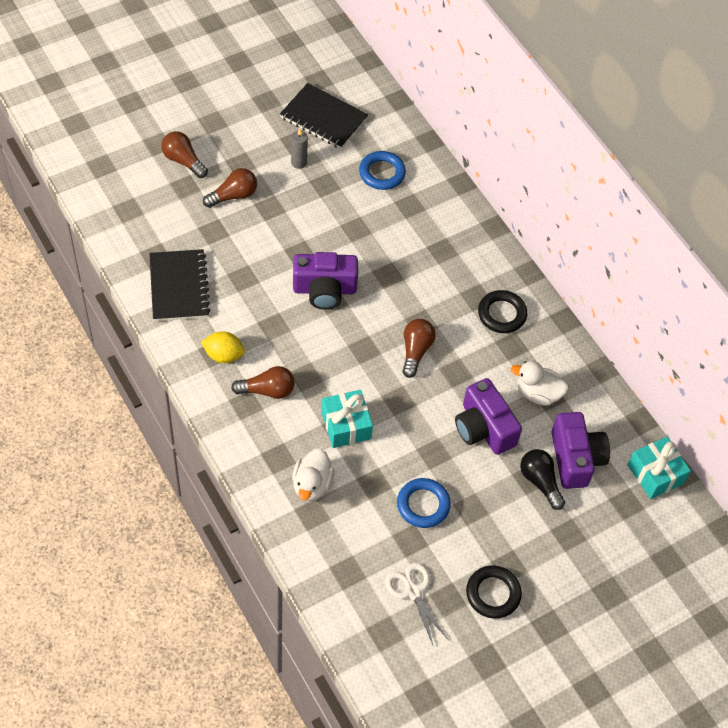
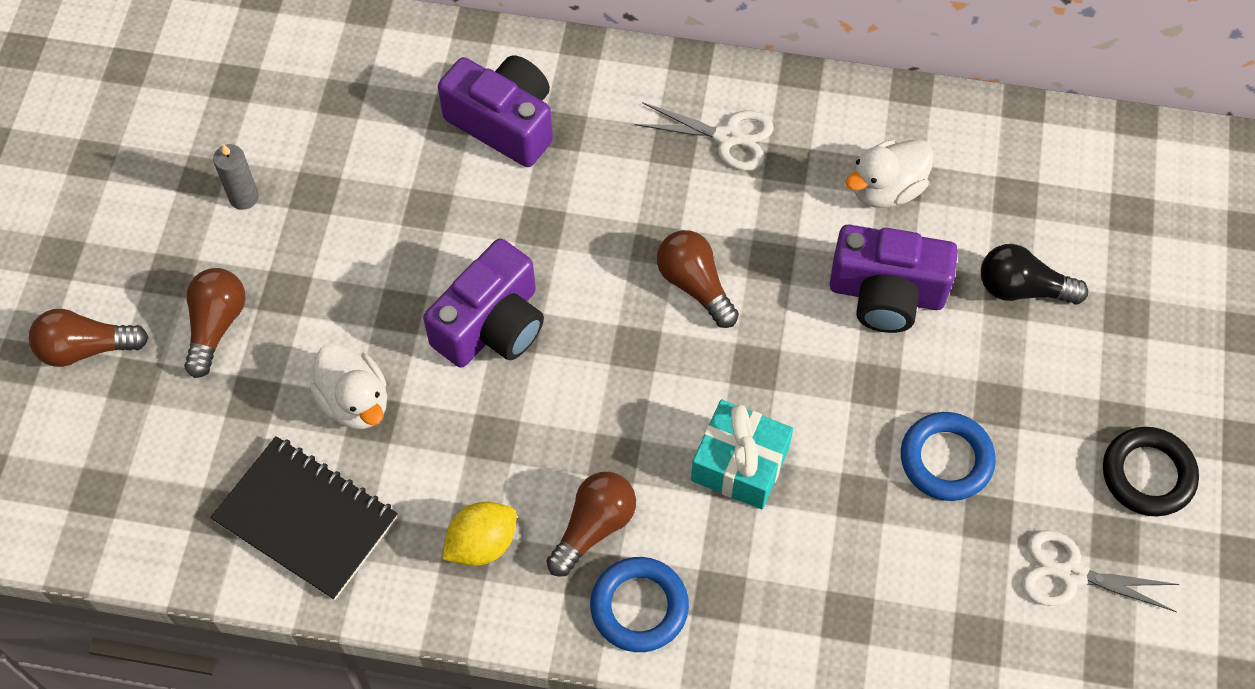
camera: 45 degrees left, 5 degrees up
black notebook [280,83,368,149] -> none
white duck [292,448,334,501] -> white duck moved to [310,344,387,429]
blue ring [359,151,406,190] -> blue ring moved to [590,557,689,652]
black ring [478,290,527,333] -> white scissors [635,102,774,171]
purple camera [551,412,610,489] -> purple camera moved to [438,56,553,167]
turquoise gift [628,437,691,499] -> none

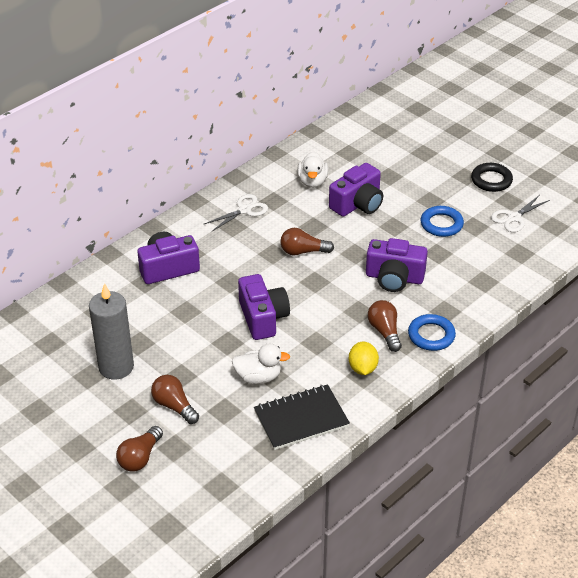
camera: 55 degrees left, 20 degrees down
grey candle [213,144,259,210] -> grey candle [89,283,134,380], size x2.14
turquoise gift [691,400,793,509] -> purple camera [366,238,428,292]
black light bulb [981,244,1088,305] -> none

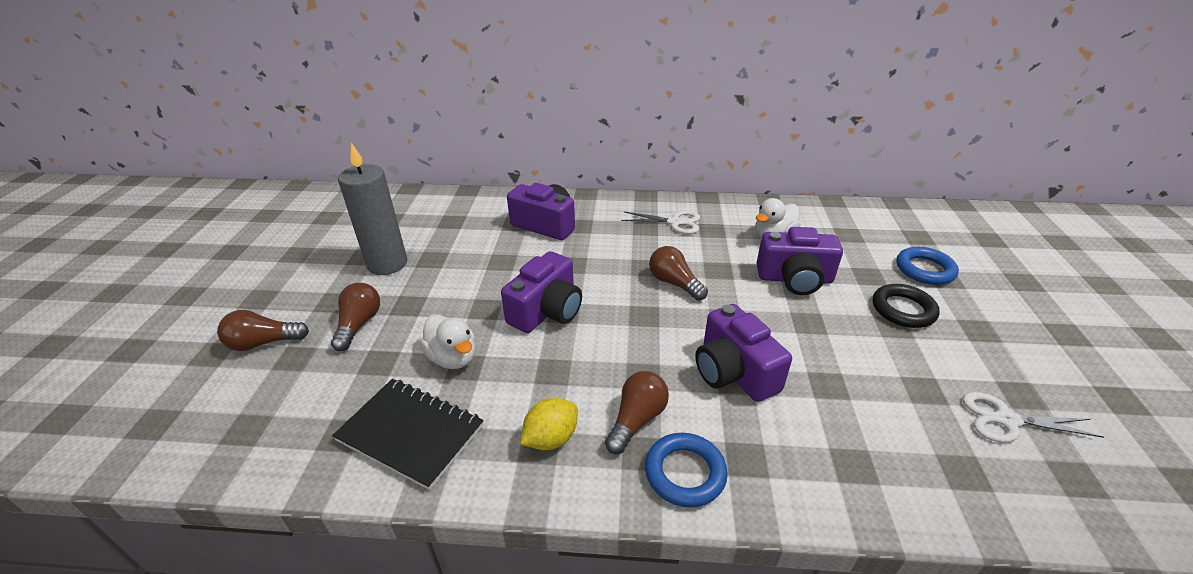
camera: 50 degrees right, 5 degrees down
blue ring [421,206,464,237] -> blue ring moved to [896,247,959,285]
black ring [471,163,513,192] -> black ring moved to [873,284,940,328]

